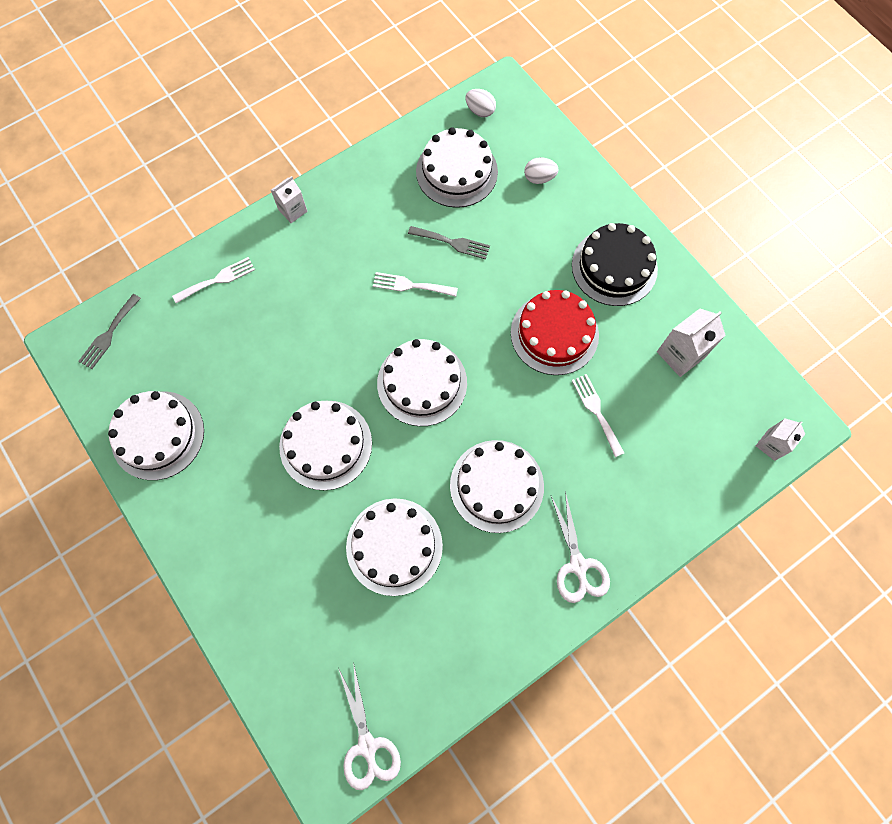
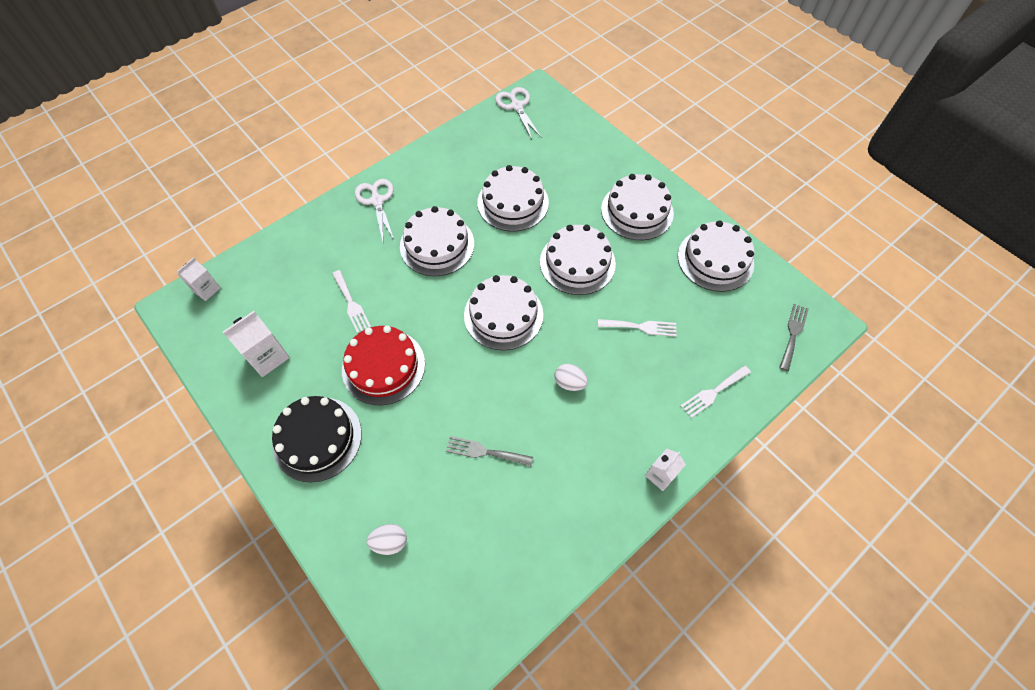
camera: 175 degrees right, 10 degrees down
white fork [373,272,458,297] -> white fork moved to [598,319,677,336]
white cake [416,127,498,208] -> white cake moved to [601,174,674,240]
white egg [466,89,496,117] -> white egg moved to [555,364,588,391]

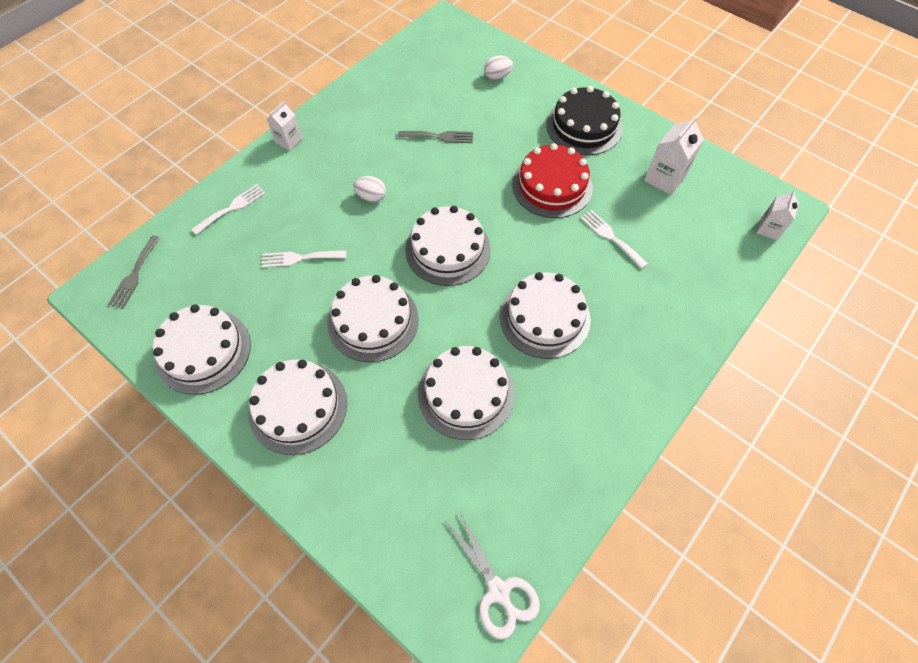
camera: 170 degrees right, 0 degrees up
white scissors [355,179,395,241] -> none

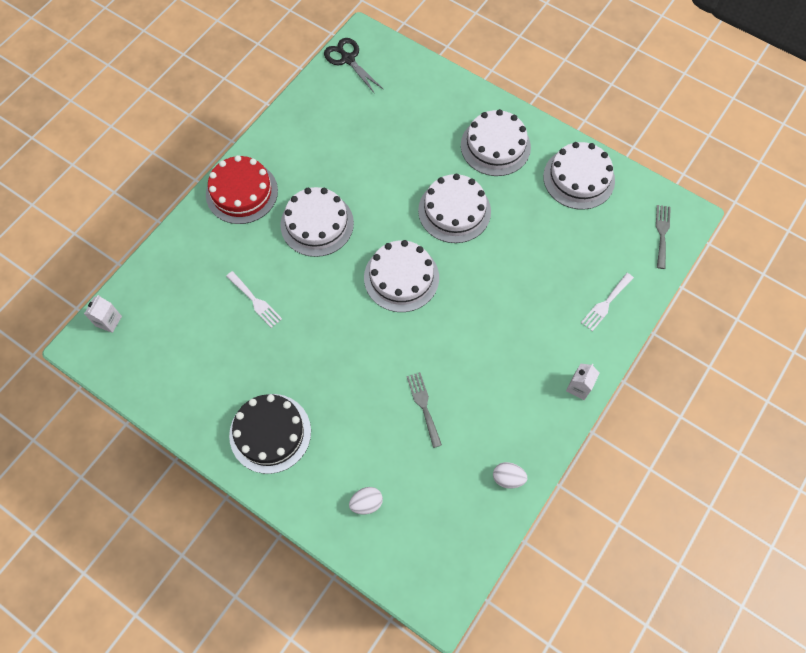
camera: 175 degrees right, 5 degrees up
white fork [262,250,346,268] -> none
white egg [353,176,386,203] -> white egg moved to [493,462,527,488]
grey fork [398,131,473,143] -> grey fork turned 75 degrees clockwise [406,372,442,448]
white cake [418,346,514,440] -> none
white scissors [447,513,540,640] -> black scissors [324,38,384,94]
red cake [512,143,593,218] -> red cake moved to [206,155,278,224]
white carton [644,116,704,195] -> none

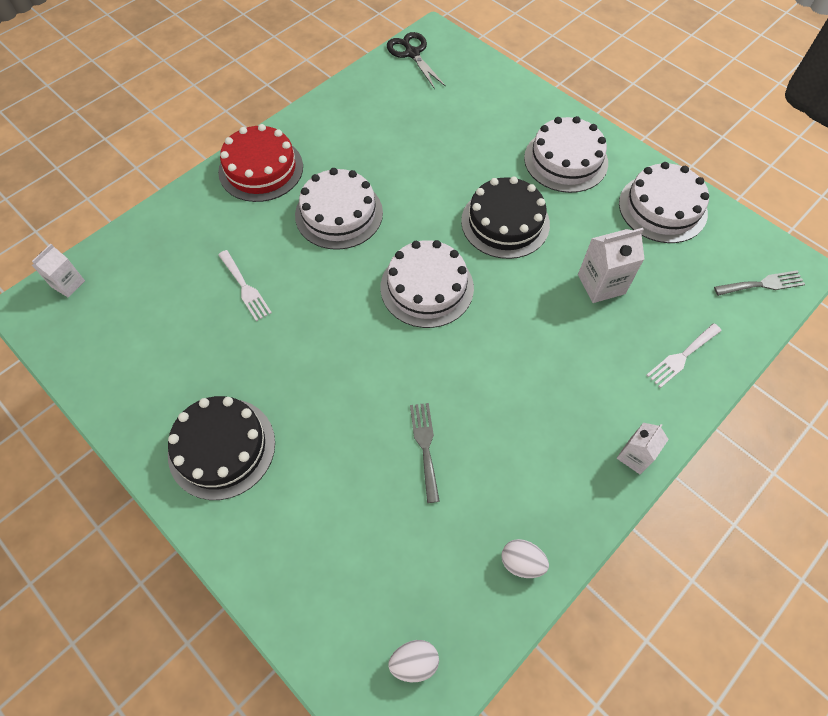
camera: 10 degrees right, 5 degrees down
white egg [349,487,383,514] -> white egg moved to [388,640,439,682]
white cake [418,174,491,243] -> black cake [461,176,550,259]
grey fork [656,205,671,269] -> grey fork turned 60 degrees clockwise [714,270,805,296]
none -> white carton [578,228,644,303]

